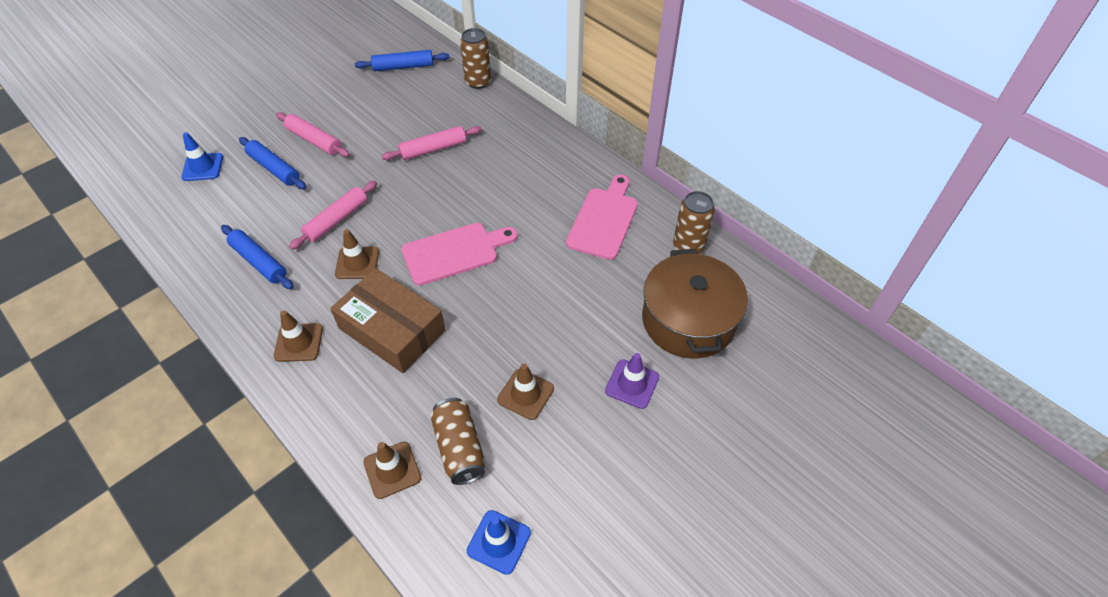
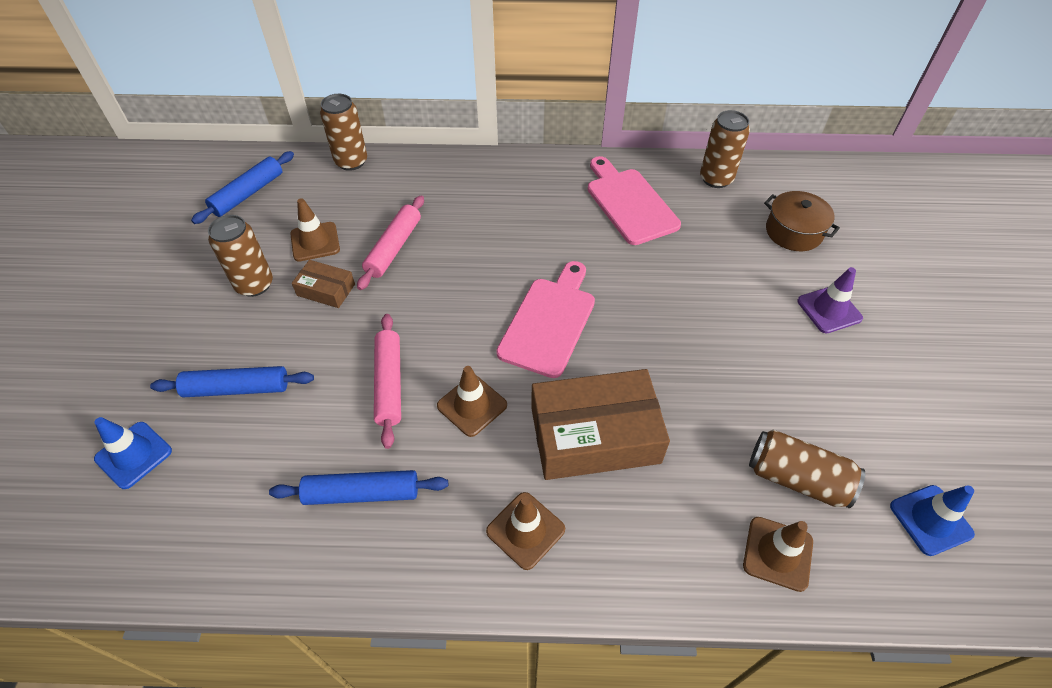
camera: 45 degrees left, 0 degrees up
pink rolling pin [276,112,350,157] -> none
brown traffic cone [497,364,554,420] -> brown traffic cone moved to [290,198,340,262]
brown pot [642,249,748,359] -> brown pot [764,191,840,251], size x0.57
none -> brown can [208,215,273,297]
none -> brown box [292,260,355,308]

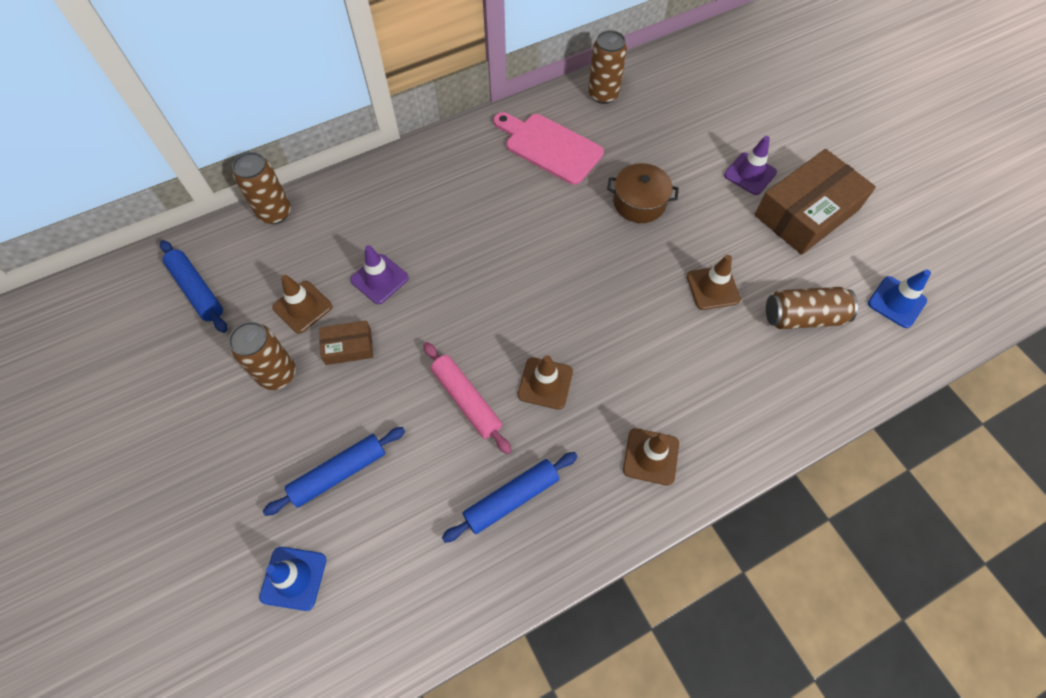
camera: 30 degrees left, 10 degrees up
blue rolling pin [191,151,294,224] -> blue rolling pin turned 45 degrees counterclockwise [160,240,227,333]
pink rolling pin [357,195,424,290] -> purple traffic cone [350,245,409,304]
pink cutting board [496,261,595,378] -> none
brown box [531,369,670,480] -> brown box moved to [754,149,876,255]
brown traffic cone [743,517,813,592] -> brown traffic cone moved to [687,255,741,310]
brown pot [764,191,840,251] -> brown pot moved to [607,163,679,223]

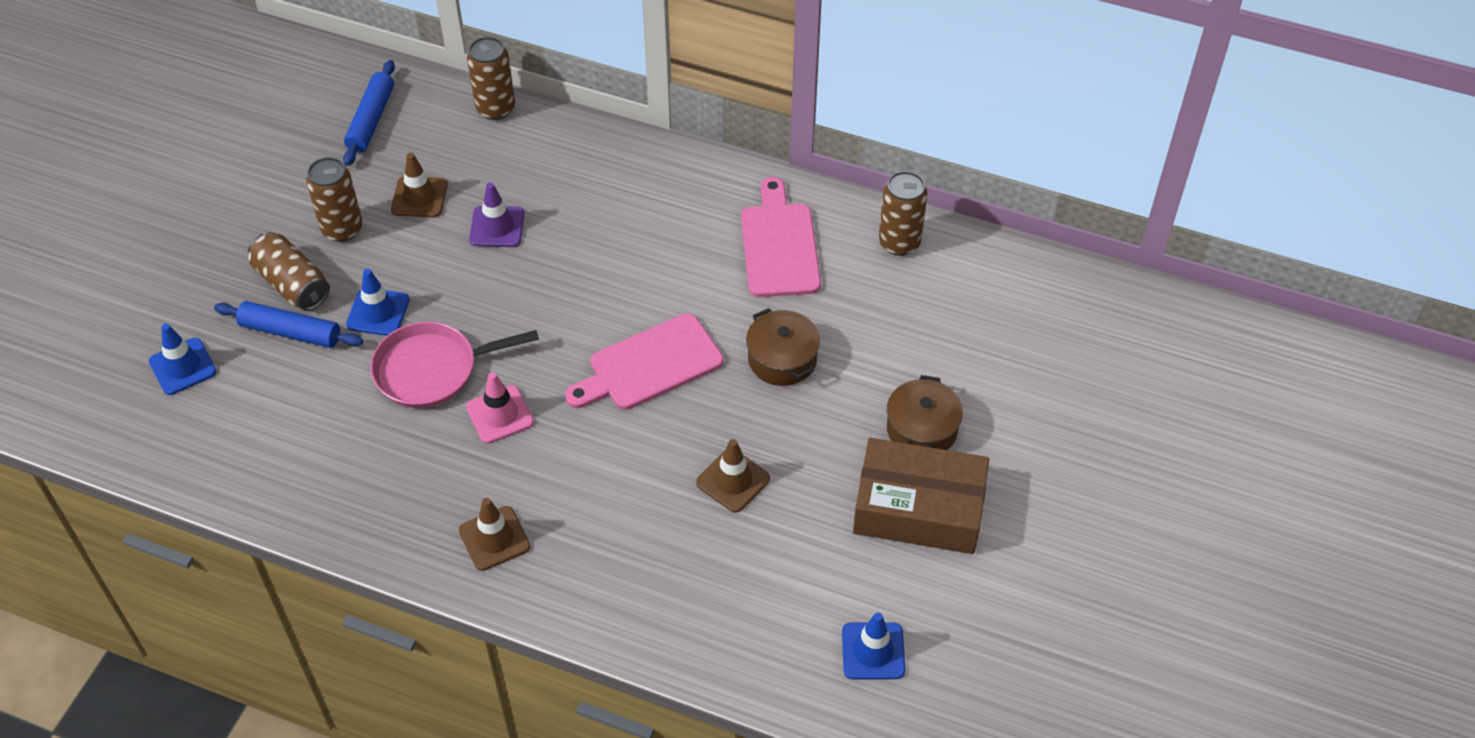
camera: 50 degrees right, 10 degrees down
brown box [319,320,373,365] -> none
pink rolling pin [423,342,512,454] -> pink pan [370,322,539,408]
blue rolling pin [442,452,578,543] -> none
brown traffic cone [518,355,573,410] -> pink traffic cone [466,372,534,444]
purple traffic cone [724,136,777,195] -> brown pot [887,375,963,450]
brown can [766,287,858,329] -> brown can moved to [248,232,330,311]
none -> blue traffic cone [346,269,410,336]
none -> pink cutting board [565,313,724,410]

